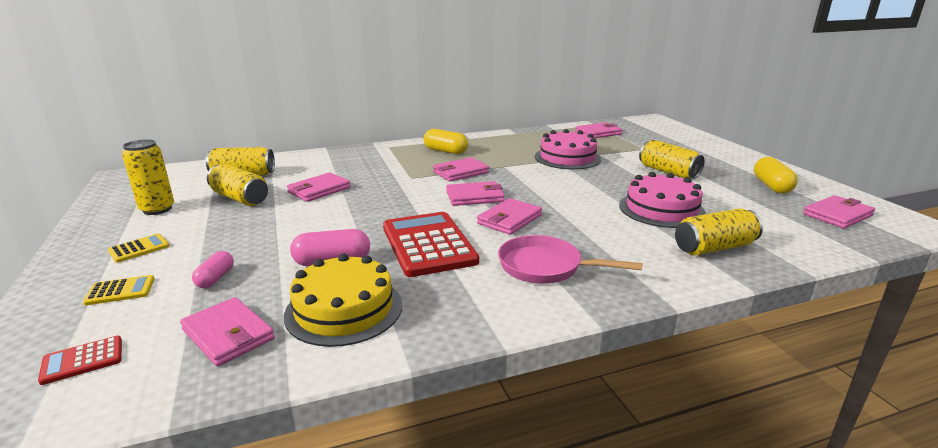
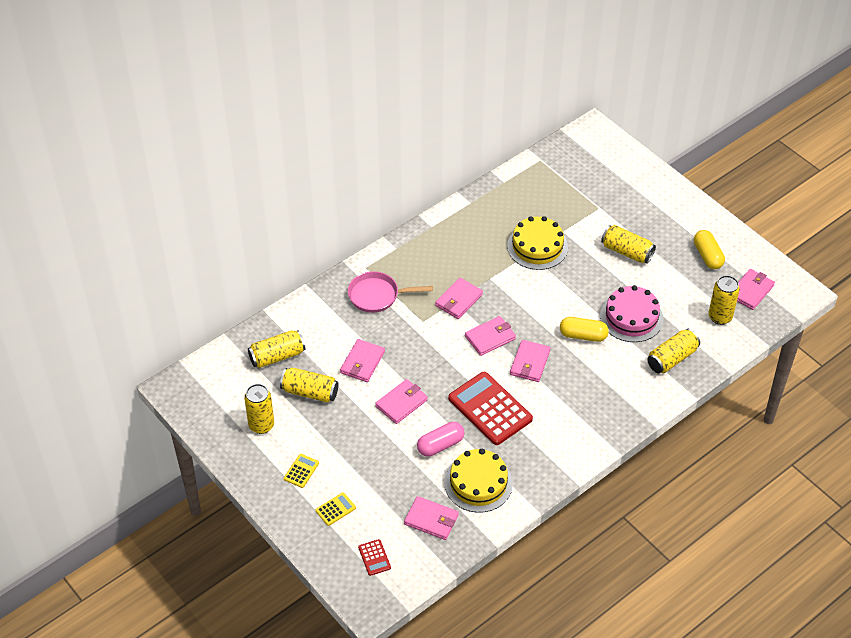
camera: 20 degrees left, 25 degrees up
red calculator [38,336,122,385] -> red calculator turned 60 degrees counterclockwise [358,539,391,576]
pink capsule [192,251,234,288] -> none
yellow capsule [424,129,468,154] -> yellow capsule moved to [560,317,609,342]
pink pan [498,235,643,284] -> pink pan moved to [348,271,433,313]
pink cake [535,129,601,169] -> yellow cake [507,216,568,270]
pink wallet [575,122,622,138] -> pink wallet moved to [375,379,428,424]
none -> yellow can [708,275,740,325]

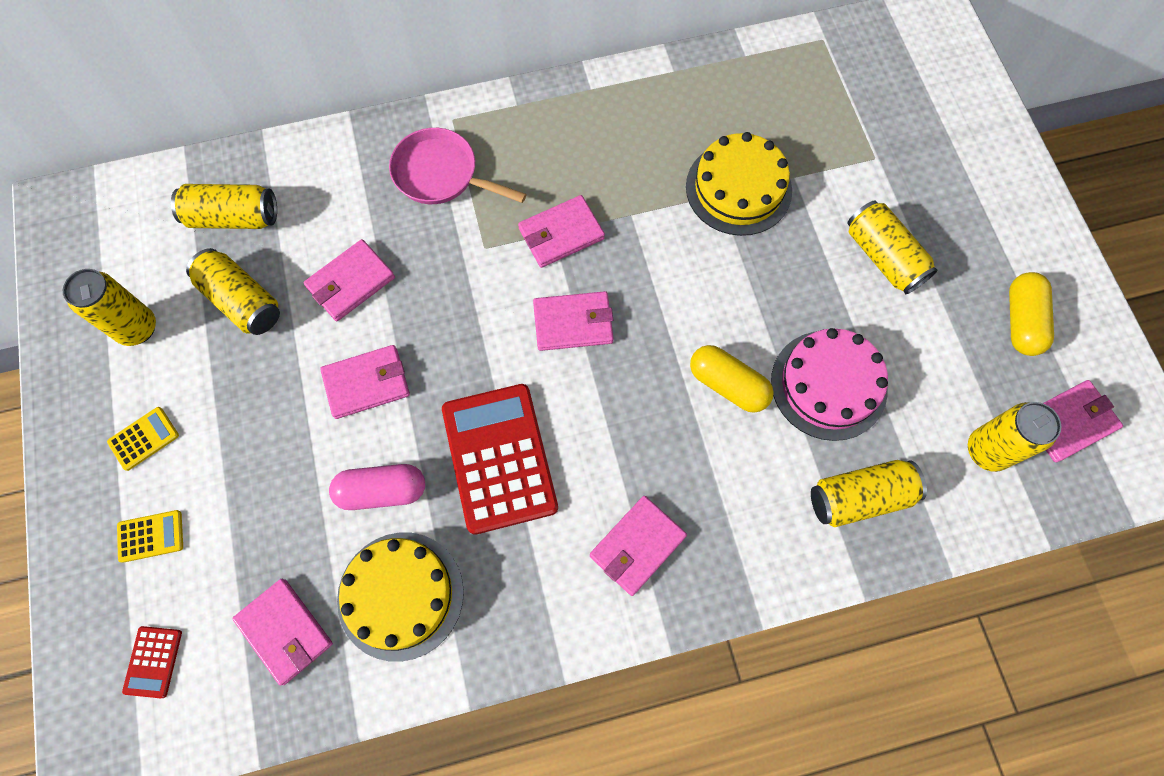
camera: 25 degrees right, 20 degrees up
pink wallet [510,340,551,382] -> pink wallet moved to [590,496,687,596]

